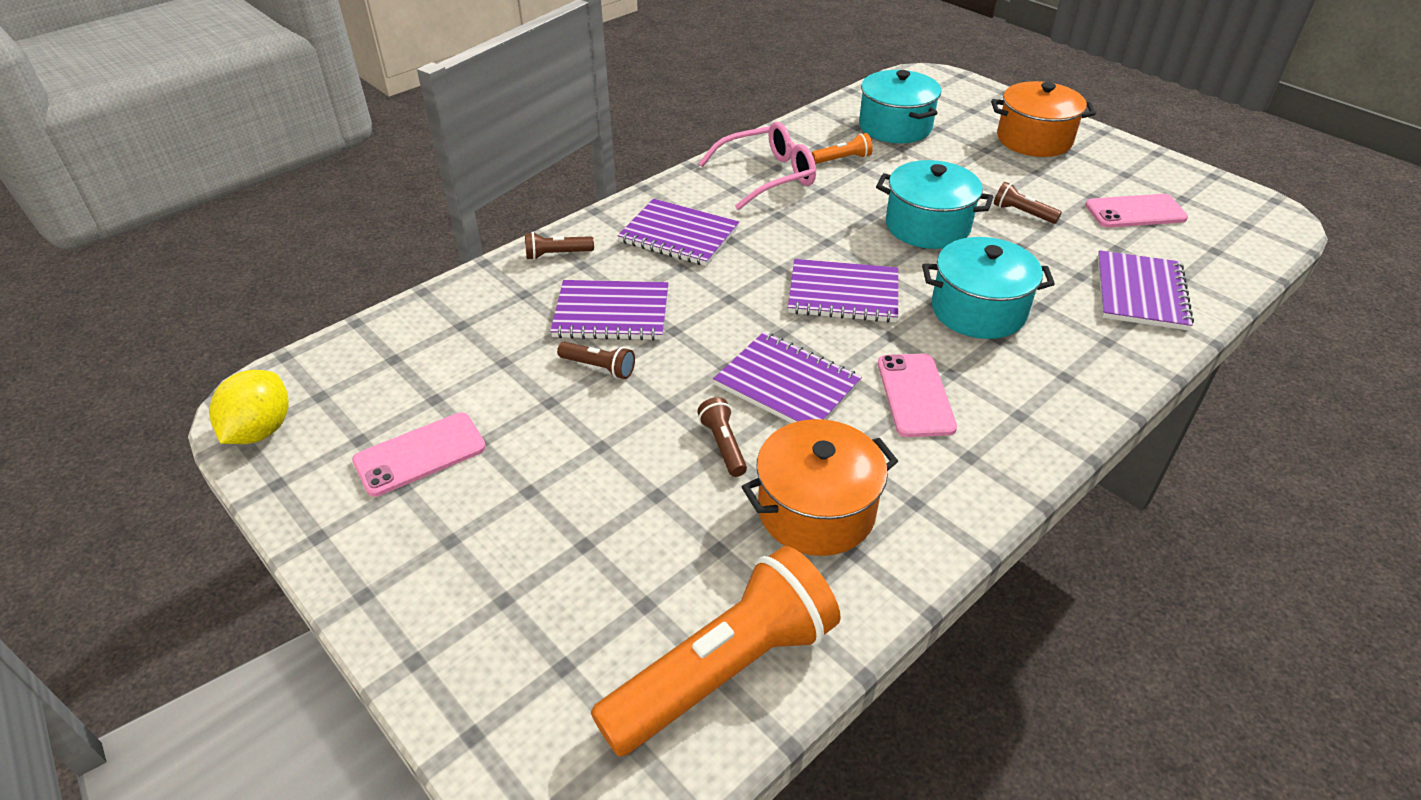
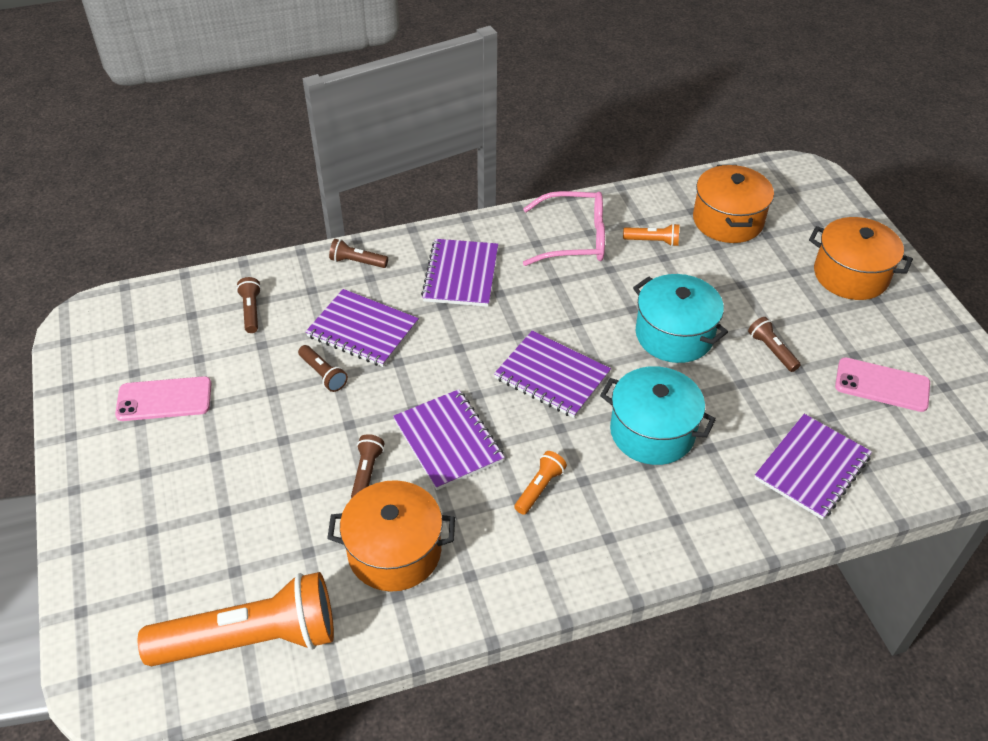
camera: 25 degrees right, 5 degrees up
yellow lemon [209,370,289,444] -> none
purple notebook [618,199,739,266] -> purple notebook turned 45 degrees clockwise [421,239,498,307]
turquoise pot [859,70,941,143] -> orange pot [693,165,774,243]
pink phone [878,353,957,437] -> orange flashlight [514,451,567,515]
none -> brown flashlight [236,277,261,333]

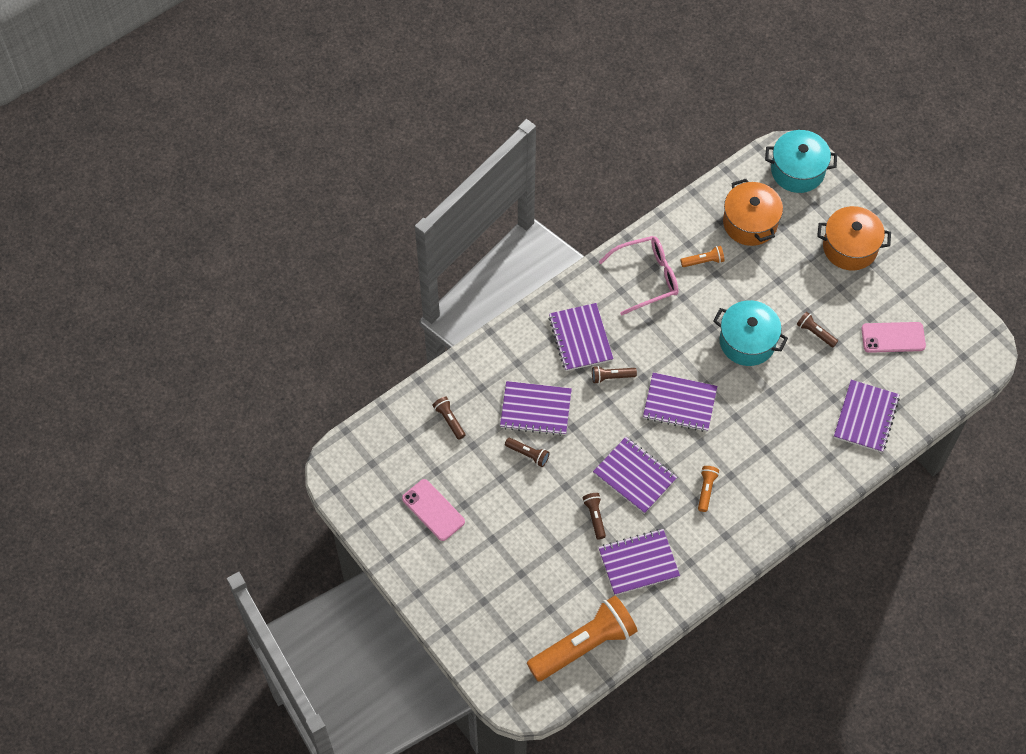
camera: 20 degrees left, 15 degrees up
pink phone [115,376,212,421] -> pink phone turned 75 degrees clockwise [402,479,465,541]
orange pot [327,480,455,592] -> purple notebook [598,529,680,595]
brown flashlight [329,239,388,268] -> brown flashlight moved to [592,366,637,384]
turquoise pot [600,366,716,465] -> turquoise pot moved to [765,130,837,193]

